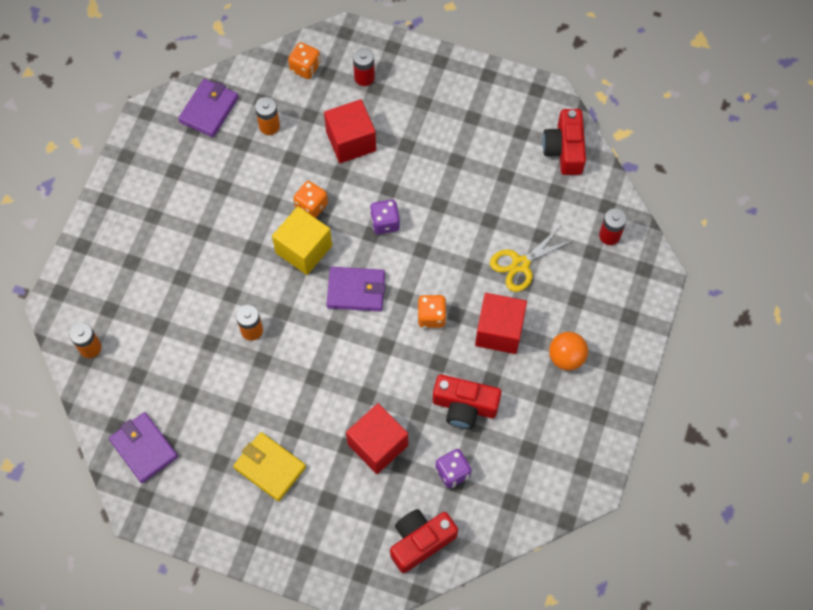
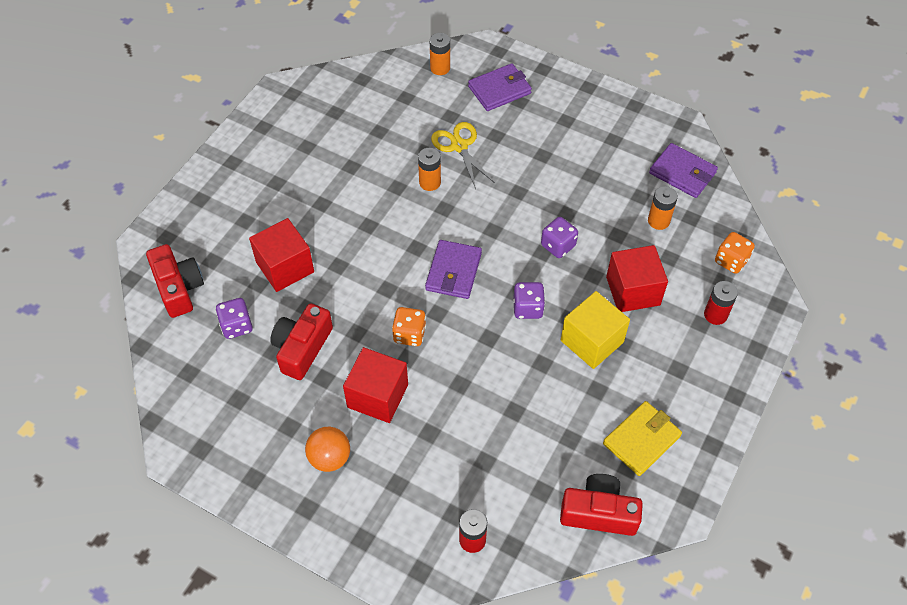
camera: 100 degrees right, 10 degrees down
purple wallet [109,412,178,483] -> purple wallet moved to [468,63,532,111]
yellow wallet [233,432,306,501] -> yellow wallet moved to [603,401,682,476]
yellow cube [272,206,332,275] -> yellow cube moved to [561,291,630,369]
orange dice [293,181,328,218] -> purple dice [541,217,578,258]
yellow scissors [490,227,574,292] -> yellow scissors moved to [431,122,495,189]

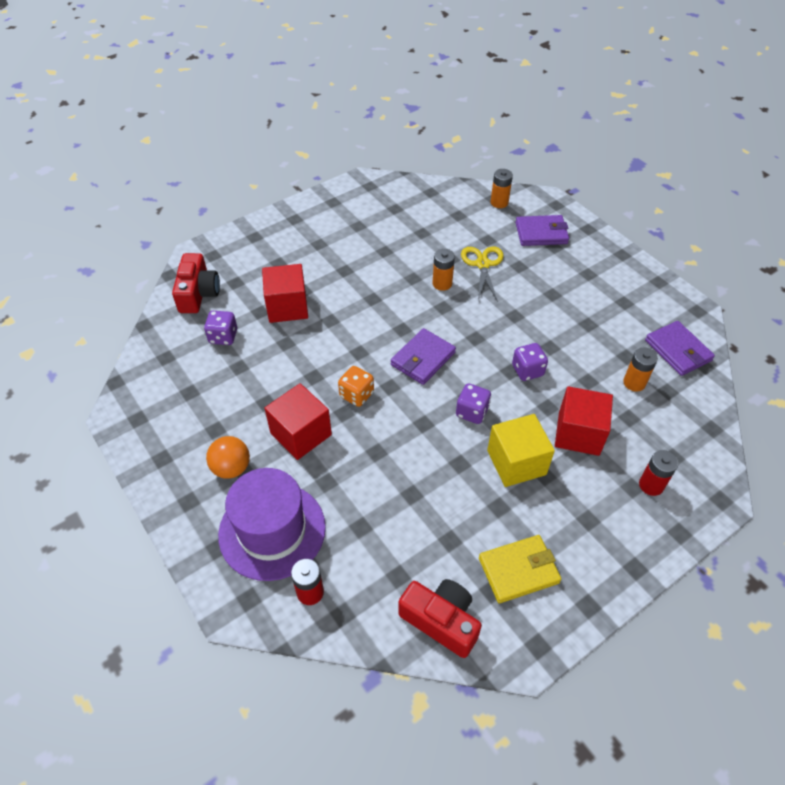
camera: 25 degrees right, 5 degrees down
red camera [270,303,333,380] -> none
orange dice [715,232,755,274] -> none
none -> purple hat [218,468,326,581]

